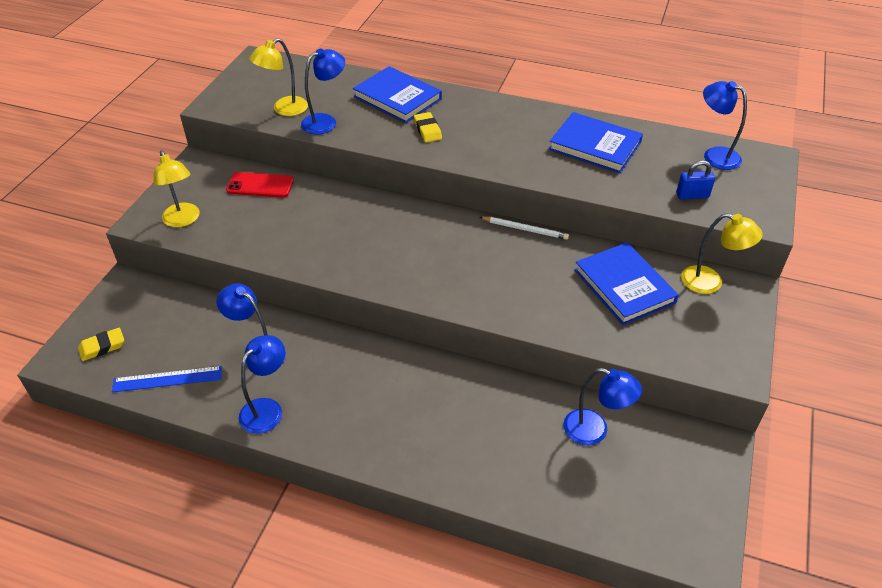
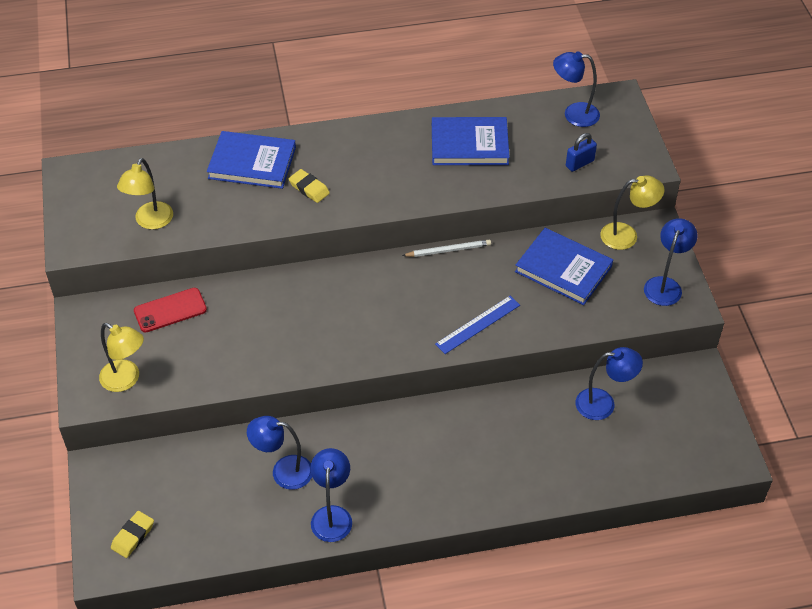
camera: 30 degrees left, 5 degrees up
blue ruler [112,366,222,392] -> blue ruler moved to [435,296,520,354]
blue lamp [301,48,345,134] -> blue lamp moved to [644,218,697,306]

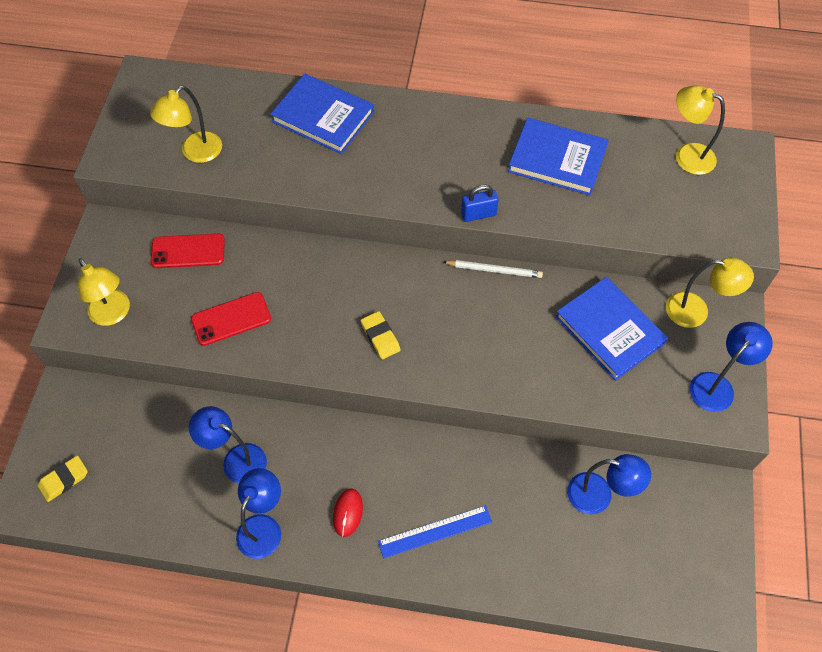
camera: 20 degrees right, 10 degrees up
yellow eraser [288,169,330,203] -> yellow eraser moved to [361,311,400,359]
blue ruler [435,296,520,354] -> blue ruler moved to [378,505,492,559]
blue lamp [553,51,600,127] -> yellow lamp [676,85,725,175]
blue padlock [566,133,597,172] -> blue padlock moved to [461,185,499,222]
none -> red phone [191,292,271,346]
none -> red mouse [333,488,363,537]

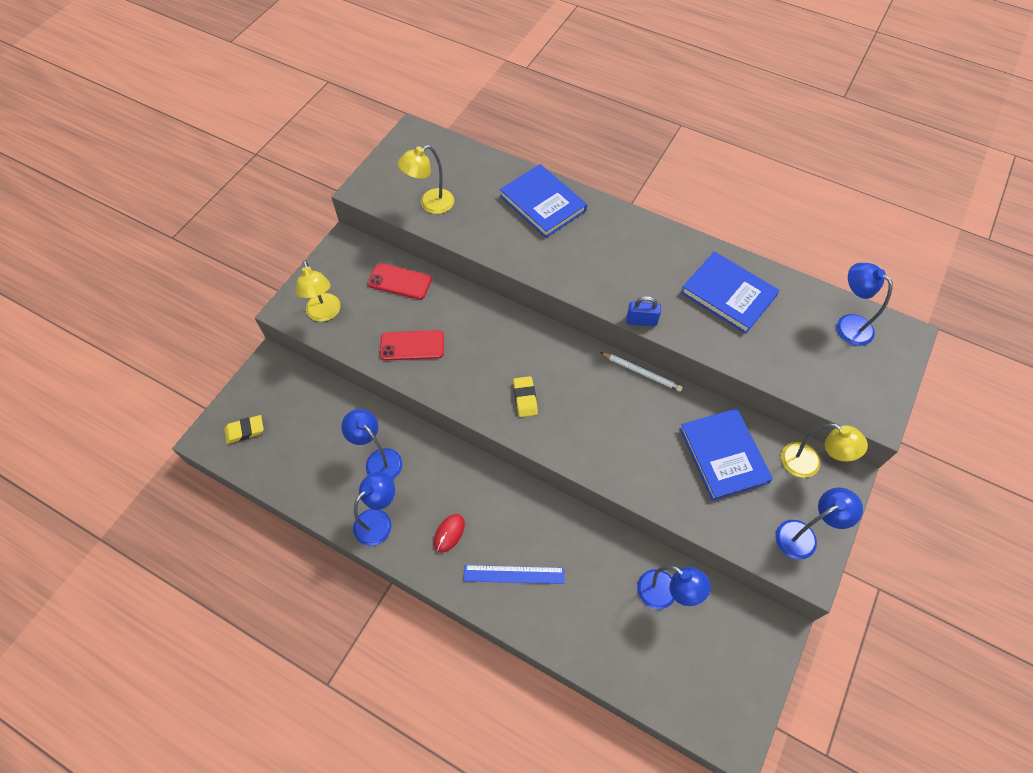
camera: 20 degrees right, 0 degrees up
yellow lamp [676,85,725,175] -> blue lamp [837,263,893,346]

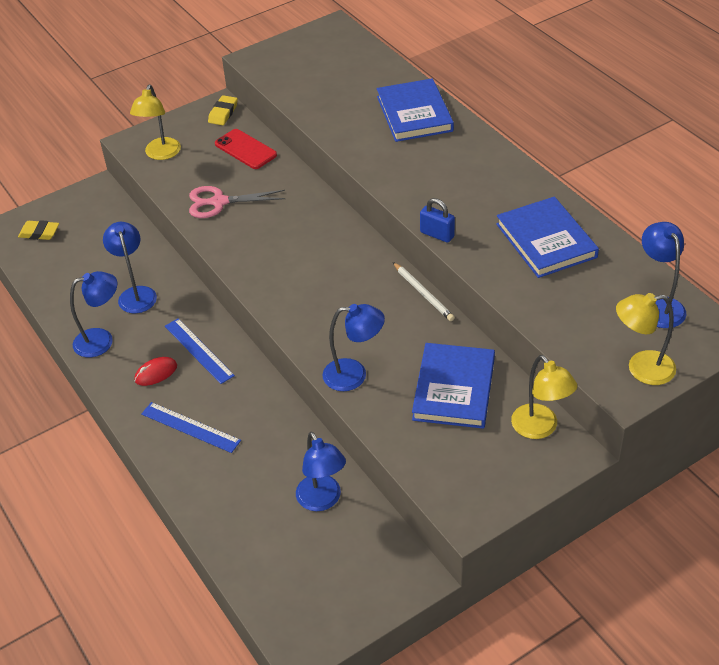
camera: 30 degrees right, 15 degrees down
red phone [380,330,444,361] -> pink scissors [189,186,285,218]
yellow lamp [398,145,454,214] -> yellow lamp moved to [616,293,676,385]
yellow eraser [513,376,538,417] -> yellow eraser moved to [208,95,238,125]
blue lamp [775,488,863,560] -> blue lamp moved to [322,304,385,391]
none -> blue ruler [165,319,235,384]

